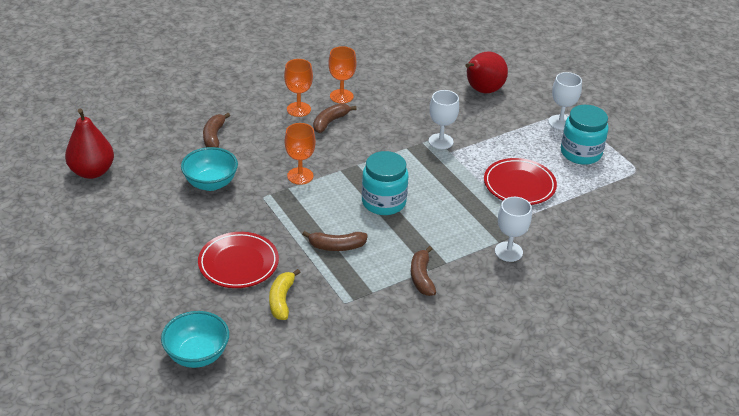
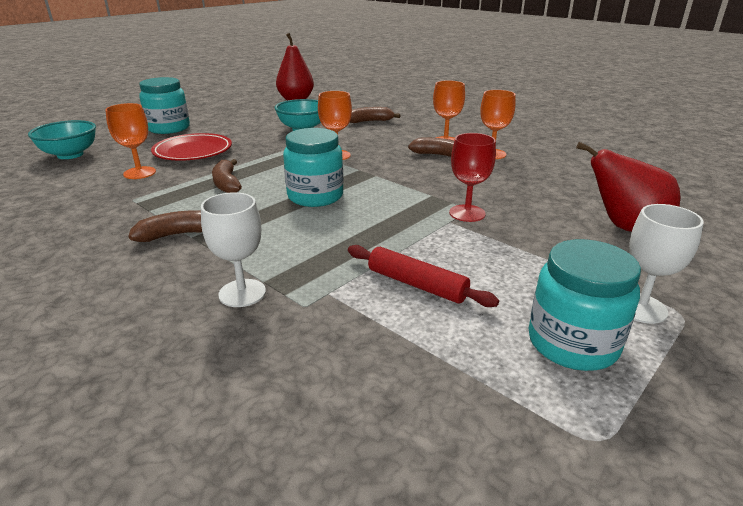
camera: 75 degrees right, 10 degrees down
yellow banana [269,269,301,320] -> orange goblet [105,103,156,179]
white goblet [429,90,459,149] -> red goblet [449,133,496,222]
red plate [484,158,557,205] -> red rolling pin [348,245,499,307]
none -> turquoise jar [139,77,190,134]

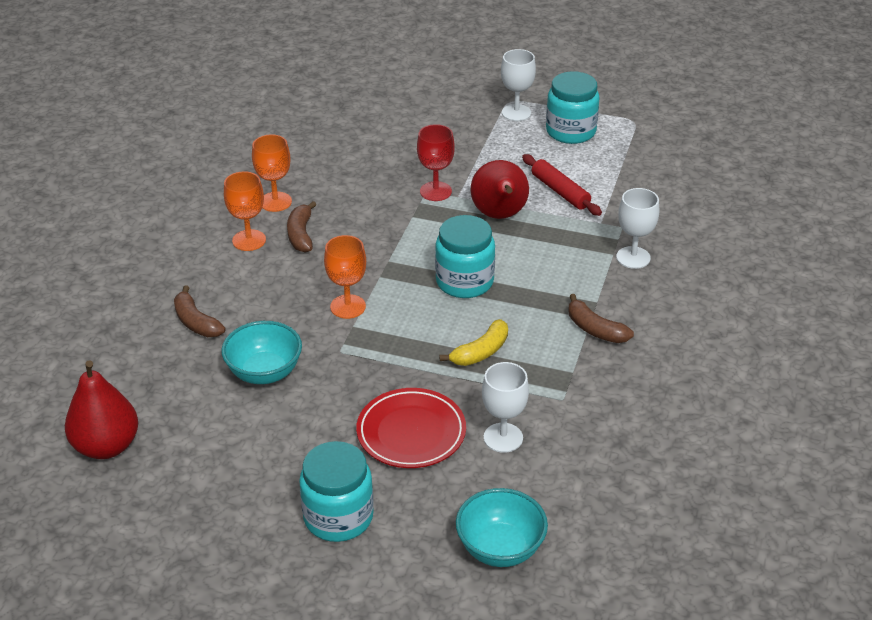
camera: 115 degrees left, 10 degrees up
orange goblet [105,103,156,179] -> white goblet [482,362,529,453]
brown banana [212,159,242,193] -> yellow banana [439,319,508,366]
red rolling pin [348,245,499,307] -> red rolling pin turned 45 degrees counterclockwise [522,154,602,216]
red pear [576,142,680,232] -> red pear moved to [471,160,529,219]

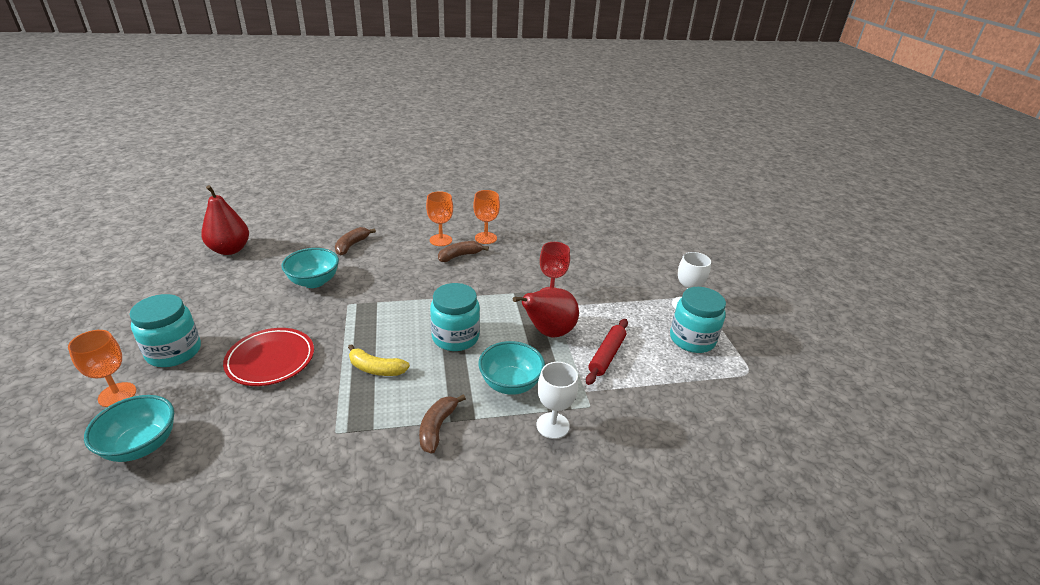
camera: 60 degrees right, 5 degrees down
orange goblet [324,235,366,319] -> orange goblet moved to [68,330,136,407]
white goblet [482,362,529,453] -> none
none -> turquoise bowl [478,341,545,395]

